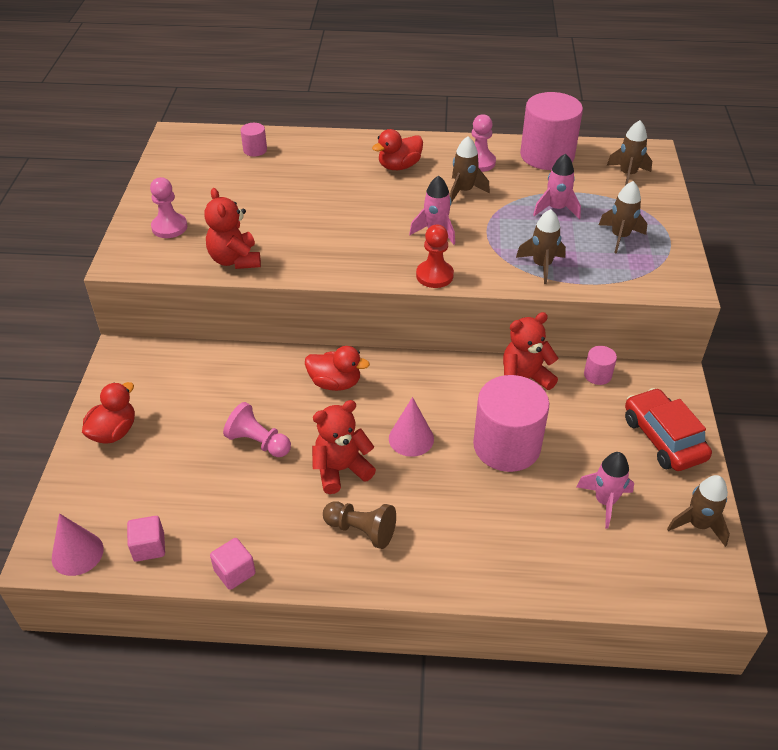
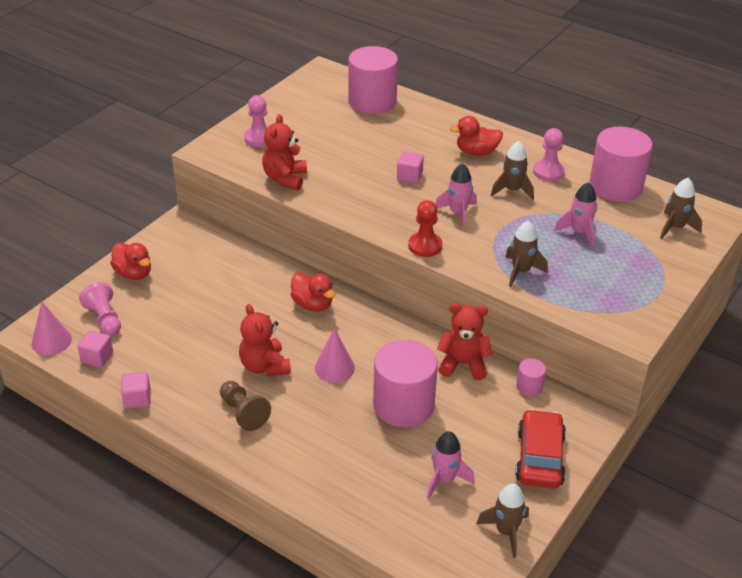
camera: 30 degrees right, 5 degrees down
red duck [82,382,135,444] -> red duck turned 75 degrees clockwise [110,242,151,280]
pink pawn [223,402,291,457] -> pink pawn moved to [79,282,121,336]
pink cylinder [241,123,267,156] -> pink cylinder [349,46,398,114], size x2.26
red teddy bear [312,400,376,494] -> red teddy bear turned 120 degrees counterclockwise [239,304,291,376]
brown rocket [599,181,647,254] -> none
none -> pink cube [397,151,424,183]

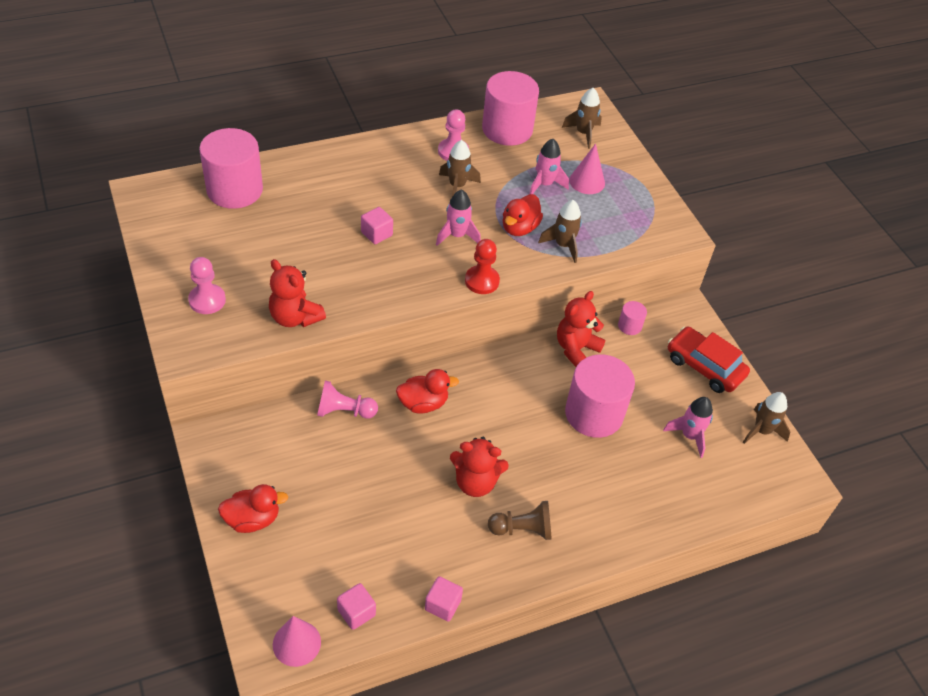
camera: 60 degrees left, 10 degrees up
pink pawn [79,282,121,336] -> pink pawn moved to [317,381,378,419]
pink cone [315,328,355,382] -> pink cone moved to [569,144,605,194]
red duck [449,116,503,156] -> red duck moved to [503,194,543,236]

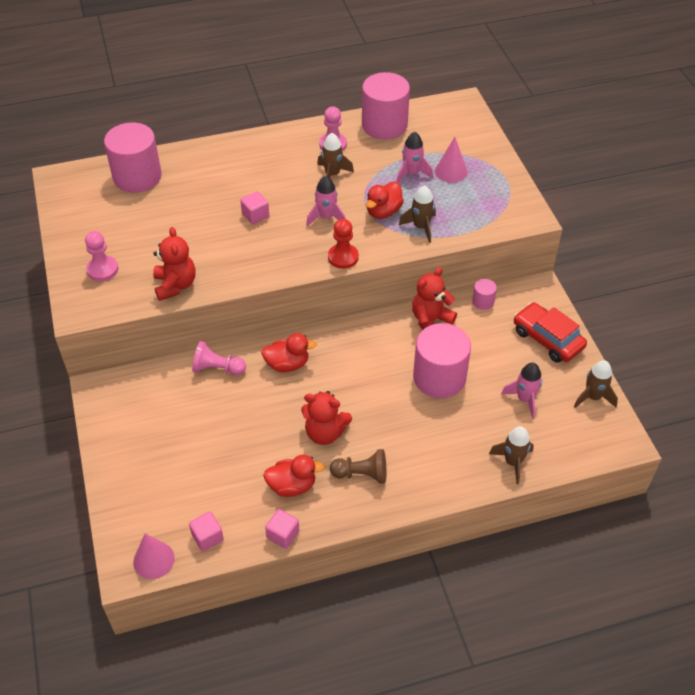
camera: 10 degrees right, 0 degrees up
red duck [218,484,288,533] -> red duck moved to [263,455,325,497]
red teddy bear [269,259,326,327] -> red teddy bear turned 150 degrees counterclockwise [153,227,196,301]
brown rocket [562,88,602,149] -> brown rocket moved to [489,426,534,485]

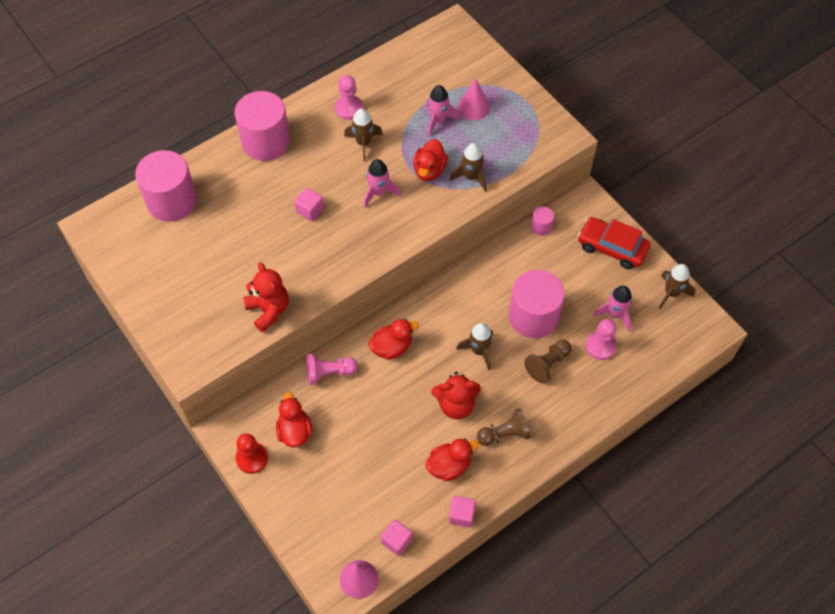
camera: 20 degrees left, 10 degrees up
pink pawn [85,231,118,281] -> pink pawn moved to [586,319,617,360]
red pawn [328,219,359,269] -> red pawn moved to [236,433,268,474]
pink cylinder [362,72,410,139] -> pink cylinder moved to [234,91,290,161]
red teddy bear [412,267,457,330] -> none
brown rocket [489,426,534,485] -> brown rocket moved to [456,323,493,370]
none -> red duck [276,392,312,447]
none -> brown pawn [524,340,572,383]

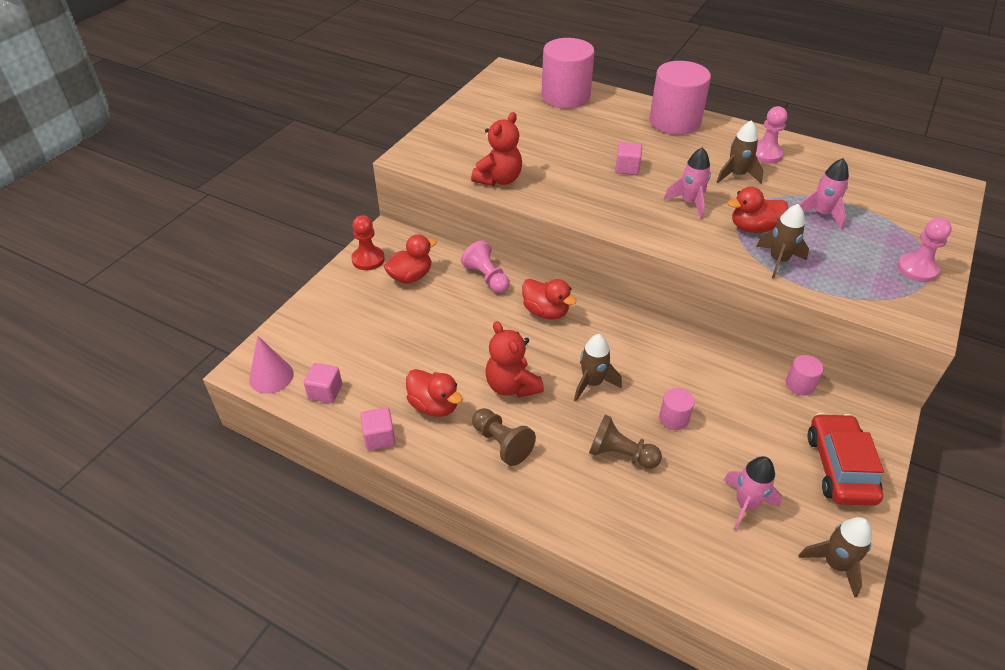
camera: 65 degrees right, 15 degrees down
pink cone [458,78,490,120] -> none
pink cylinder [509,270,565,338] -> pink cylinder [659,388,695,430], size x0.44
pink pawn [586,319,617,360] -> pink pawn moved to [897,218,952,282]

